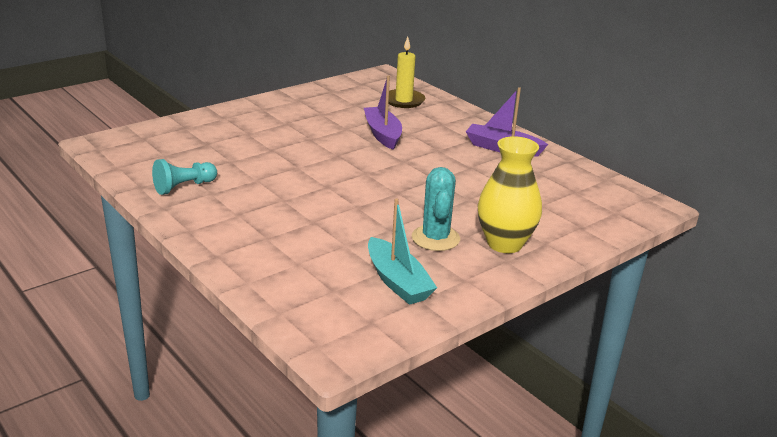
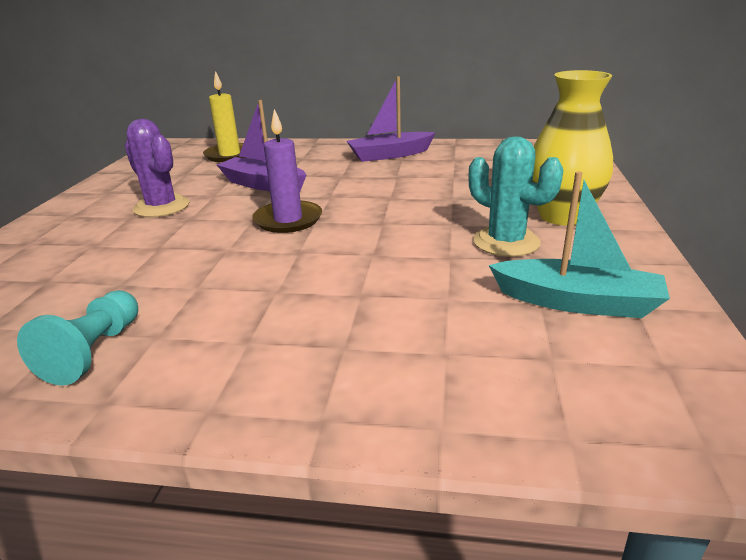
camera: 40 degrees left, 0 degrees up
none -> purple cactus [125,119,190,217]
none -> purple candle [252,109,322,233]

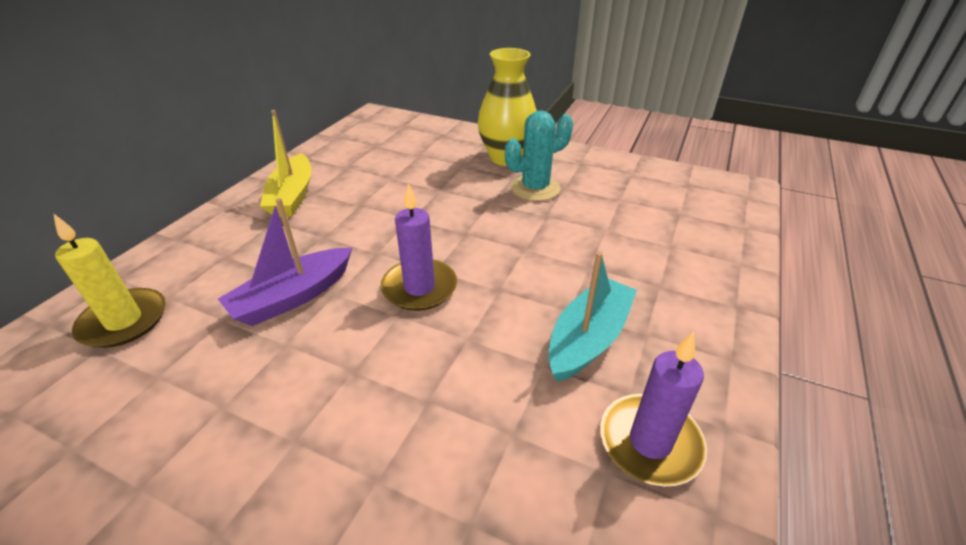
camera: 75 degrees left, 10 degrees up
turquoise pawn [17,290,138,386] -> purple candle [600,331,707,487]
purple cactus [125,119,190,217] -> none
purple boat [347,76,436,162] -> yellow boat [260,110,312,217]
turquoise boat [489,171,670,318] -> turquoise boat moved to [548,252,637,382]

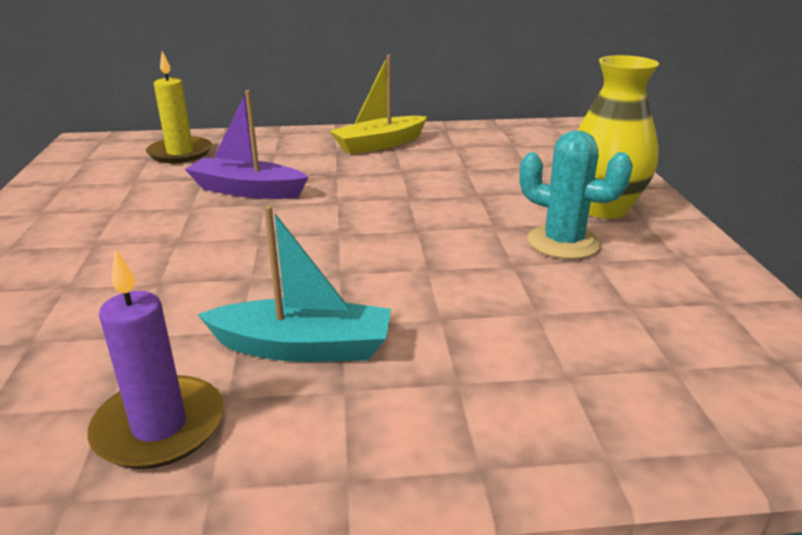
camera: 60 degrees right, 10 degrees down
purple candle [381,183,457,311] -> none

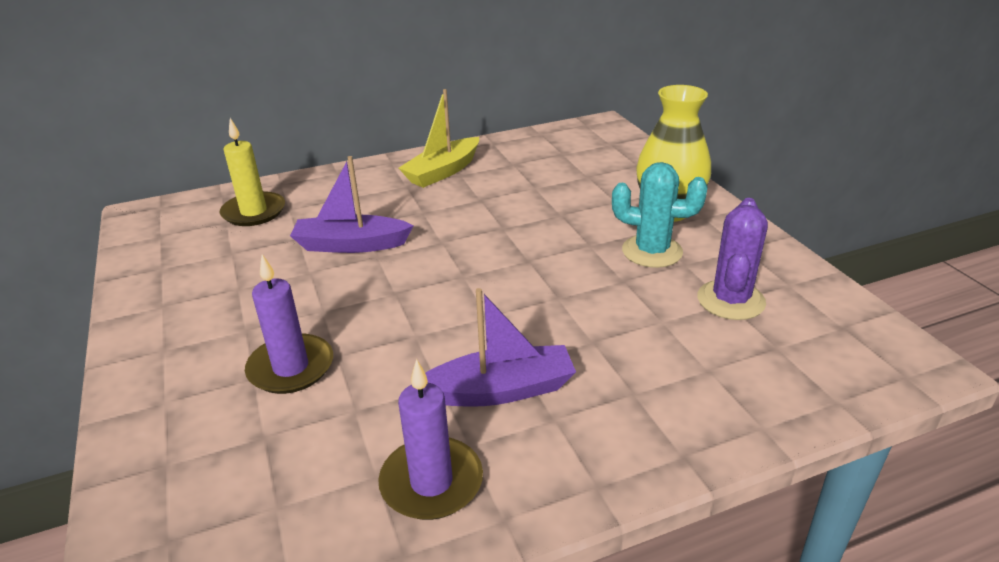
camera: 15 degrees left, 5 degrees up
turquoise boat [197,206,391,362] -> purple boat [425,288,576,407]
none -> purple candle [245,254,333,394]
none -> purple cactus [697,198,768,320]

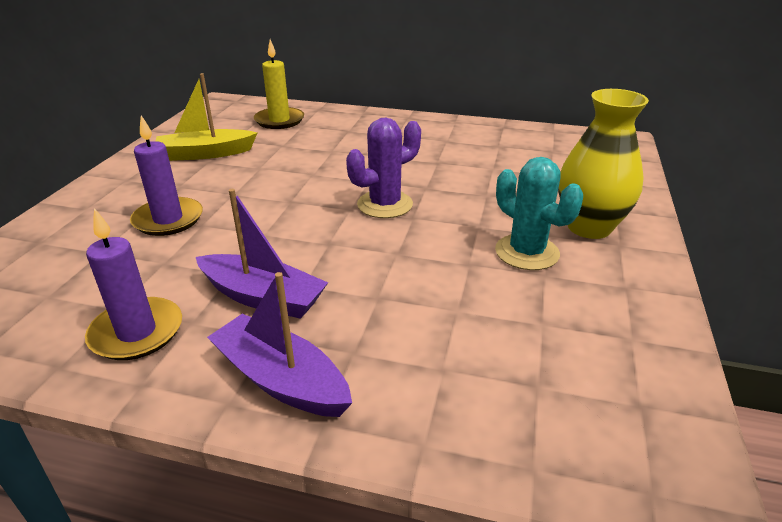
camera: 35 degrees right, 0 degrees up
purple boat [290,156,414,253] -> purple boat moved to [207,272,352,417]
yellow boat [399,89,479,188] -> yellow boat moved to [156,73,257,161]
purple cactus [697,198,768,320] -> purple cactus moved to [346,118,421,218]

